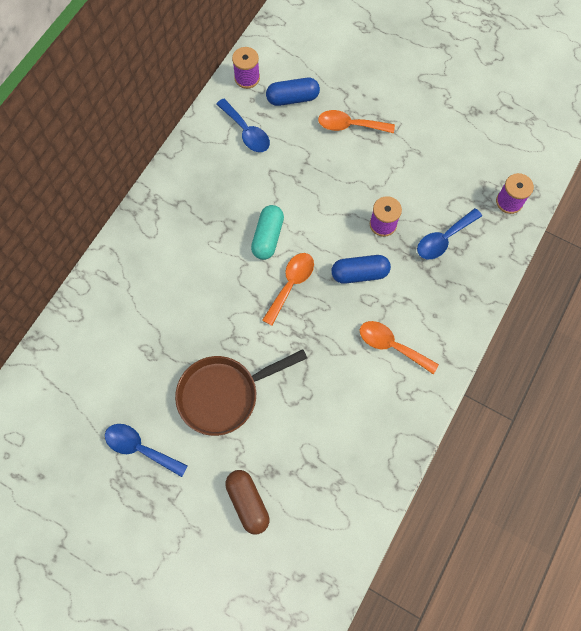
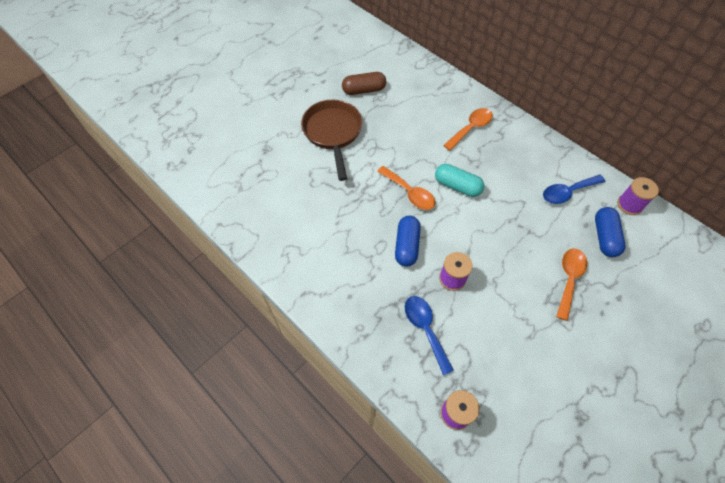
camera: 105 degrees right, 10 degrees down
blue spoon [105,424,188,477] -> none
brown capsule [225,470,269,534] -> brown capsule moved to [342,72,386,95]
orange spoon [360,321,439,374] -> orange spoon moved to [443,108,493,151]

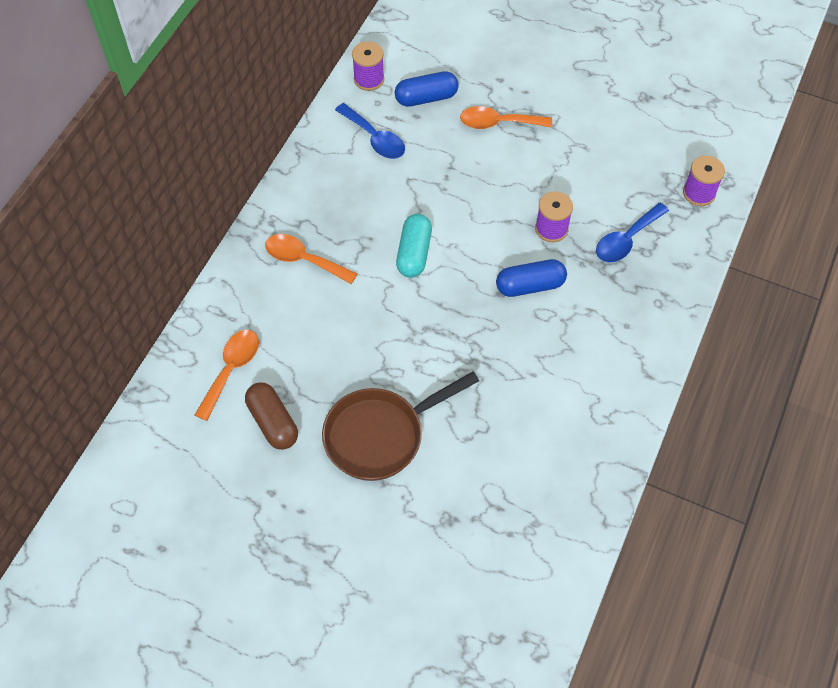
camera: 110 degrees left, 0 degrees up
orange spoon [377,166,436,210] -> orange spoon moved to [195,330,259,421]

